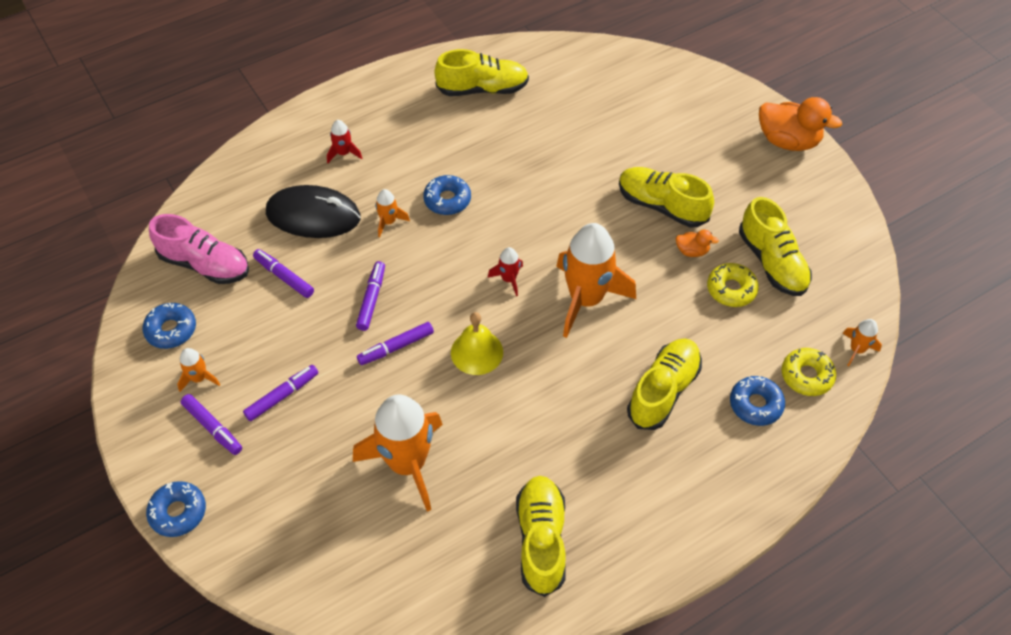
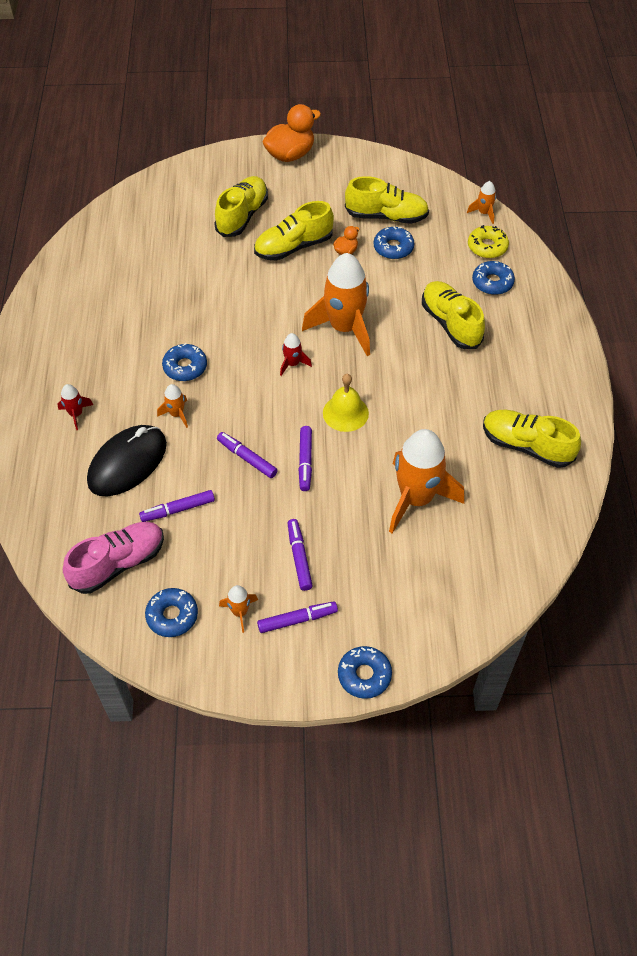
camera: 60 degrees left, 0 degrees up
yellow shoe [435,49,529,96] -> yellow shoe moved to [214,176,268,237]
yellow donut [707,263,759,307] -> blue donut [374,227,415,259]

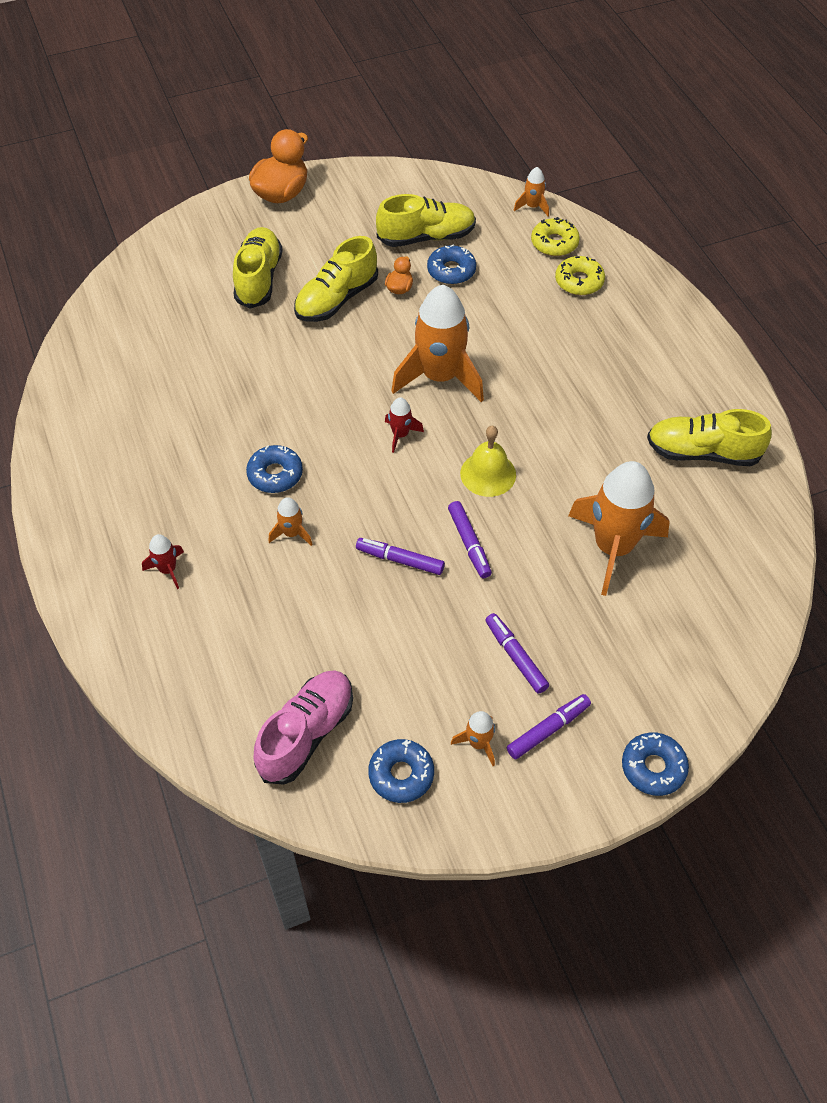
camera: 20 degrees left, 0 degrees up
black mouse [87,425,167,497] -> none
purple marker [139,490,215,522] -> none
yellow shoe [422,281,485,349] -> none
blue donut [472,261,515,295] -> yellow donut [555,256,605,295]

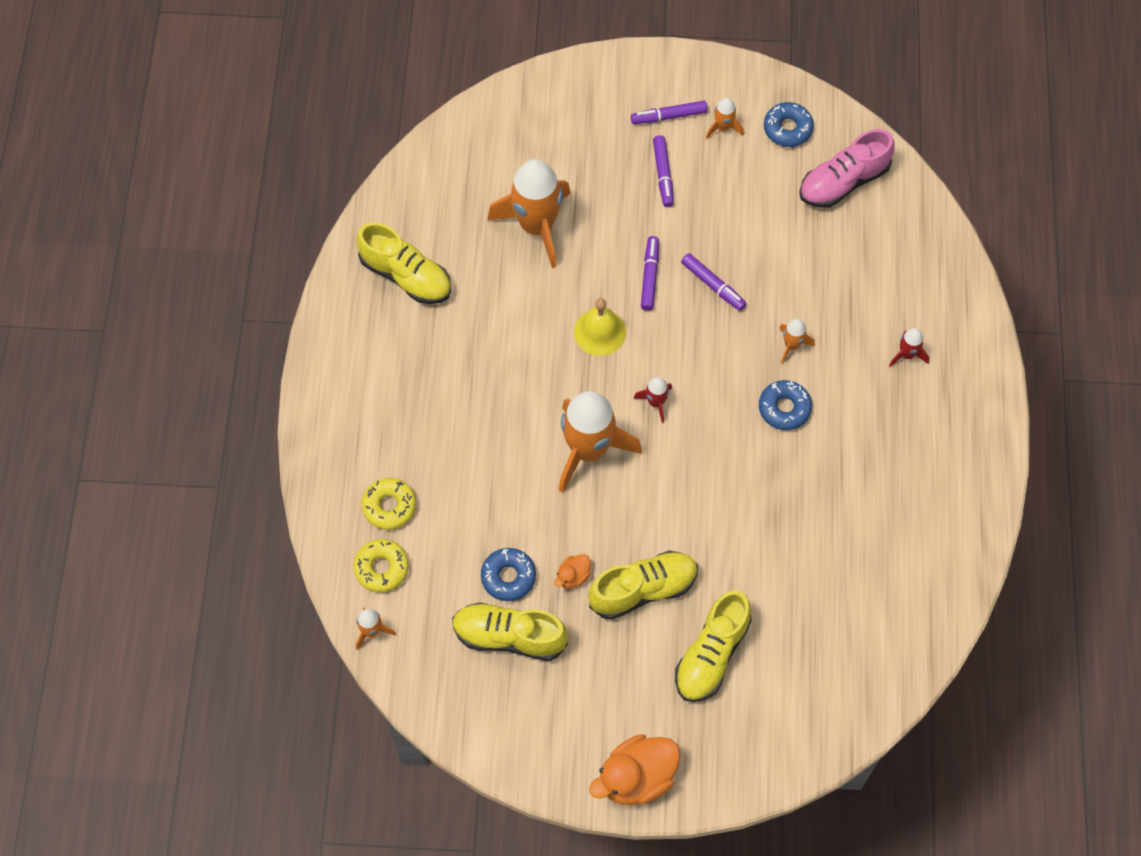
camera: 155 degrees left, 10 degrees up
blue donut [622,732,689,796] -> none

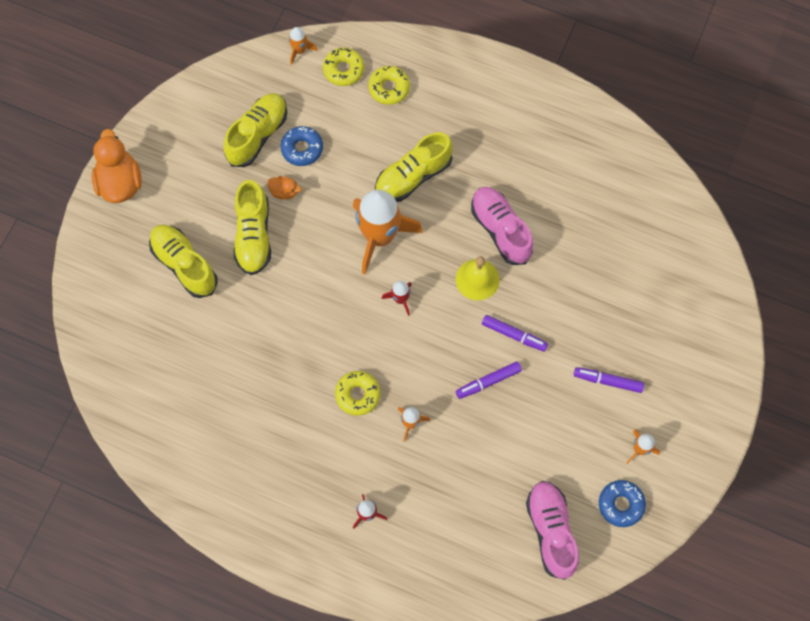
camera: 110 degrees right, 5 degrees up
yellow shoe [356,222,451,304] -> yellow shoe moved to [375,132,453,202]
orange rocket [487,159,571,268] -> none
orange duck [554,554,591,589] -> orange duck turned 135 degrees clockwise [267,176,302,199]
purple marker [631,101,708,124] -> none
blue donut [759,380,812,430] -> yellow donut [335,371,380,416]
none -> pink shoe [471,187,533,265]

